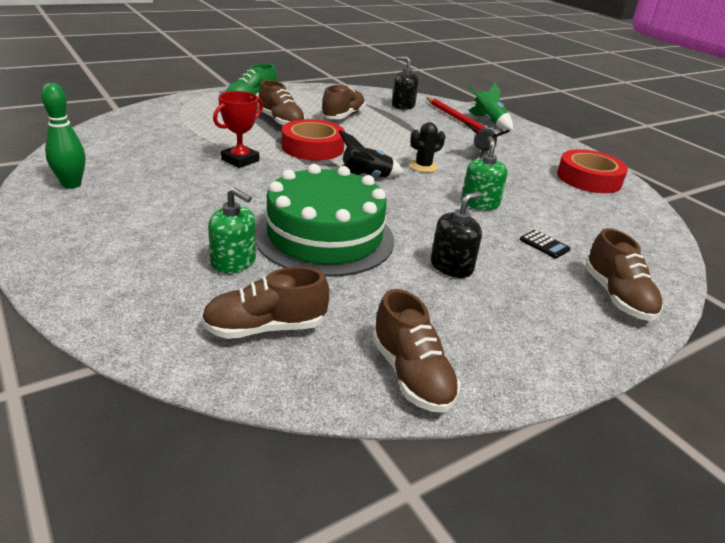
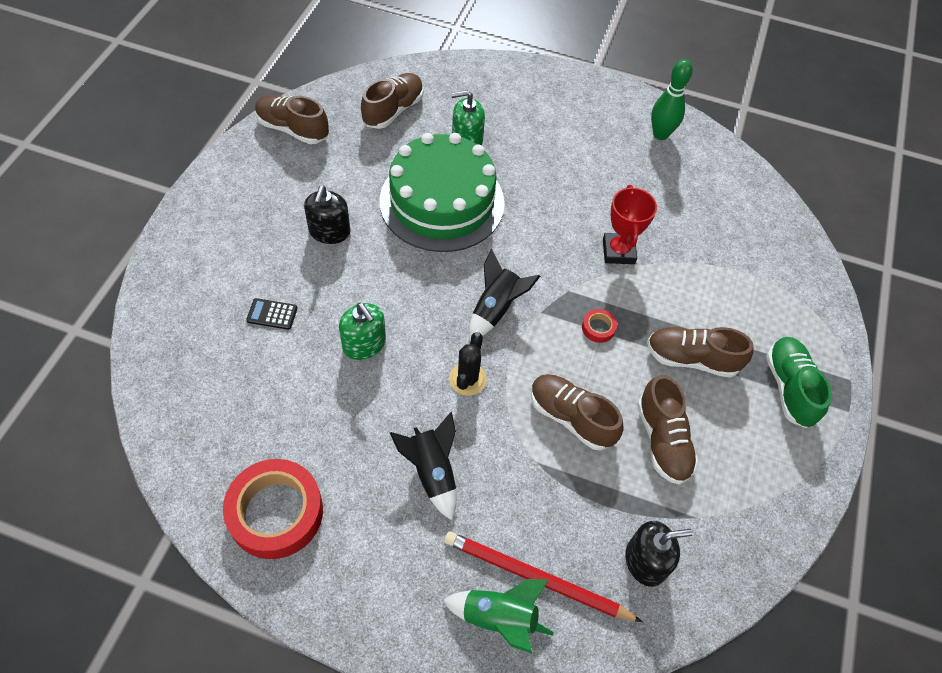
camera: 140 degrees right, 25 degrees up
red tape [282,119,345,160] -> red tape [582,309,617,343], size x0.42
brown shoe [585,228,663,321] -> brown shoe moved to [531,374,624,450]

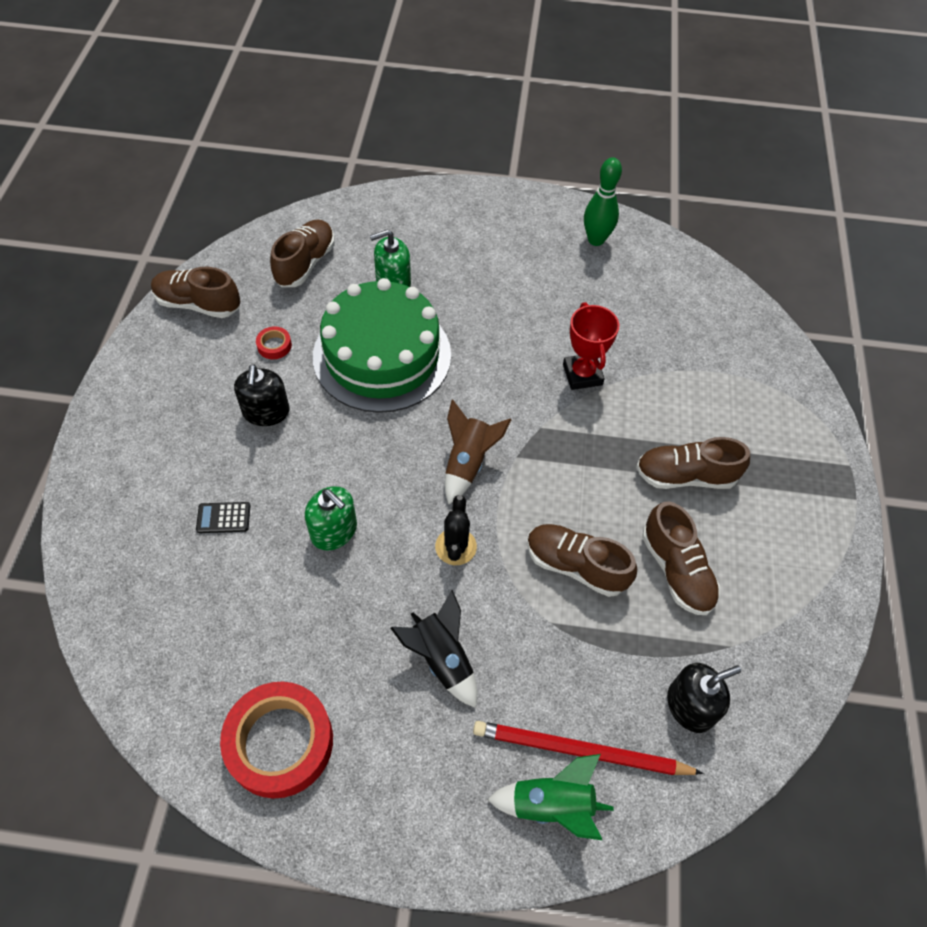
camera: 10 degrees left, 0 degrees up
black rocket [469,249,540,341] -> brown rocket [445,400,512,504]
red tape [582,309,617,343] -> red tape moved to [256,326,292,359]
green shoe [766,337,832,428] -> none

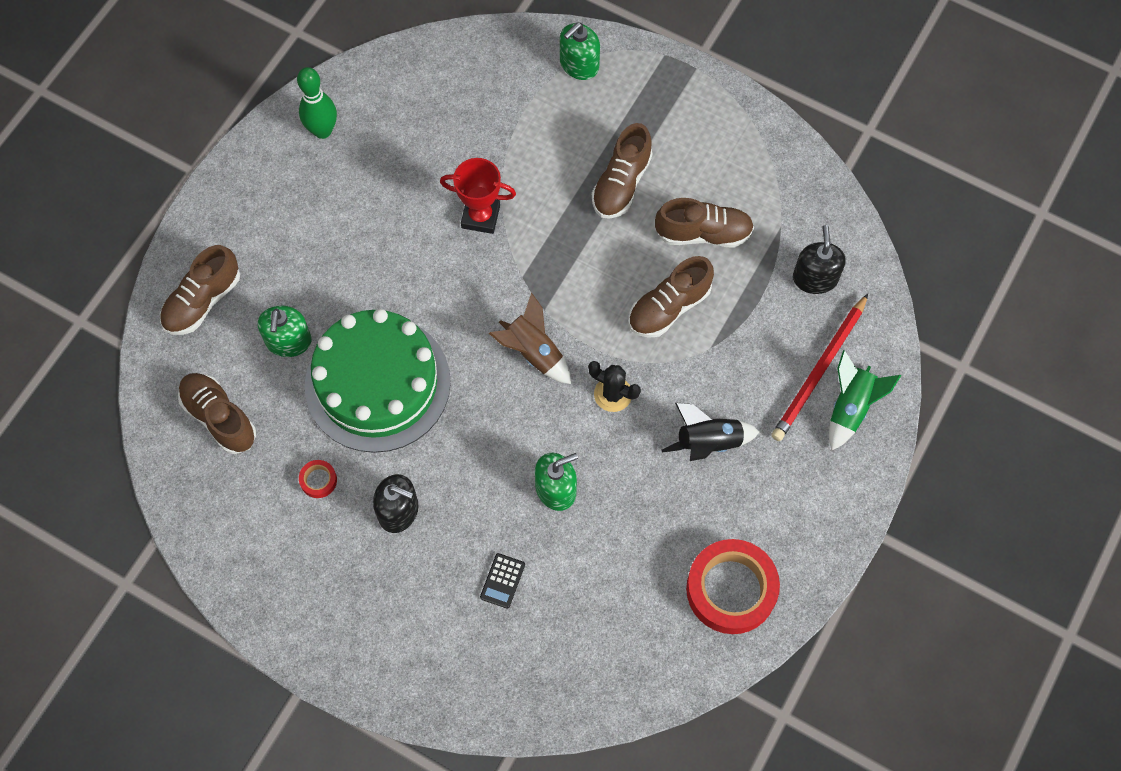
camera: 65 degrees left, 10 degrees up
brown shoe [151,267,240,318] -> brown shoe moved to [160,245,240,335]
none -> green soap dispenser [560,23,600,80]

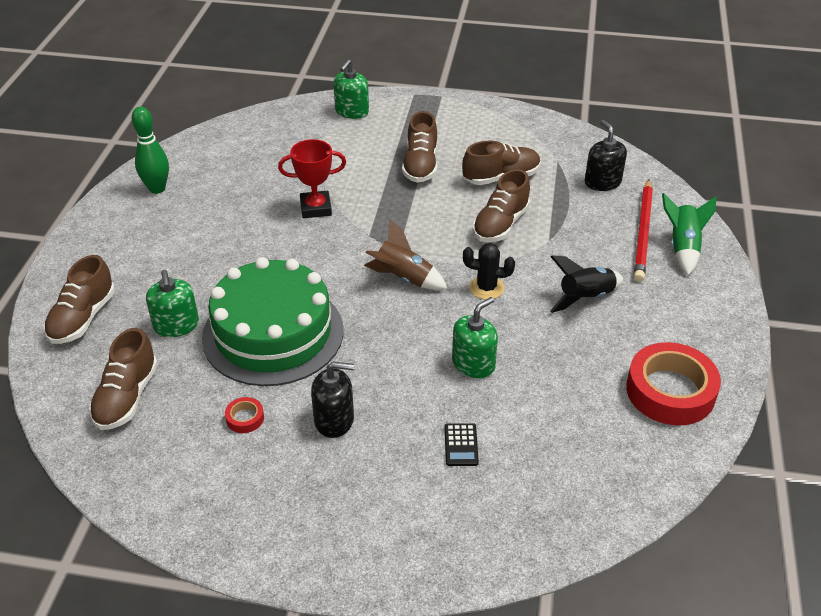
camera: 20 degrees left, 25 degrees down
brown shoe [178,373,256,454] -> brown shoe turned 105 degrees counterclockwise [89,328,158,430]

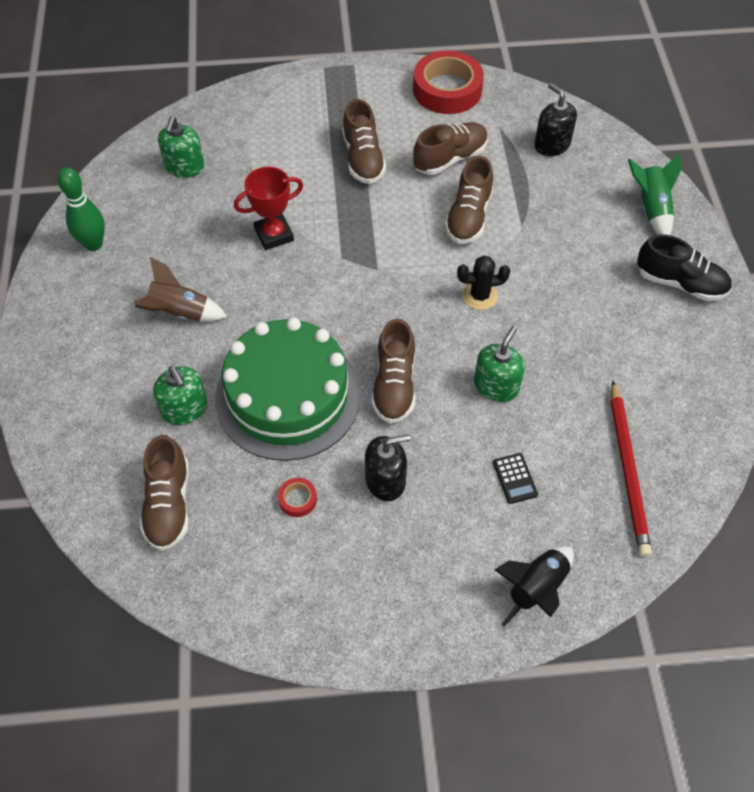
camera: 15 degrees left, 15 degrees up
brown shoe [44,255,115,344] -> brown shoe moved to [371,318,415,424]
green soap dispenser [333,59,369,119] -> green soap dispenser moved to [158,116,205,178]
brown rocket [364,219,448,290] -> brown rocket moved to [134,257,227,321]
black rocket [550,255,623,313] -> black rocket moved to [495,546,574,626]
red tape [626,342,721,425] -> red tape moved to [413,50,484,114]
red pencil [634,179,653,282] -> red pencil moved to [611,381,652,557]
none -> black shoe [637,234,732,301]

